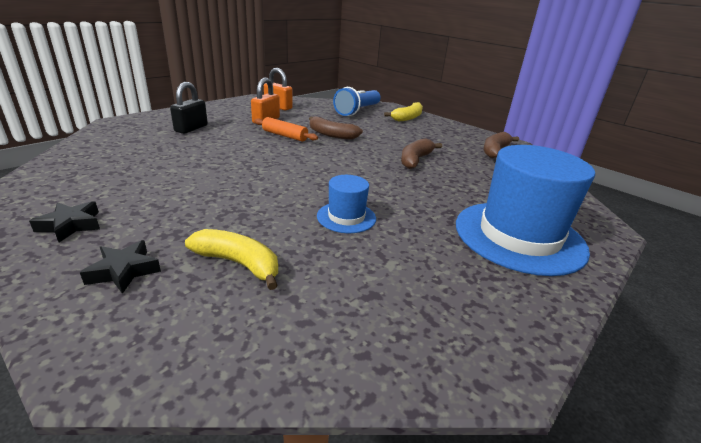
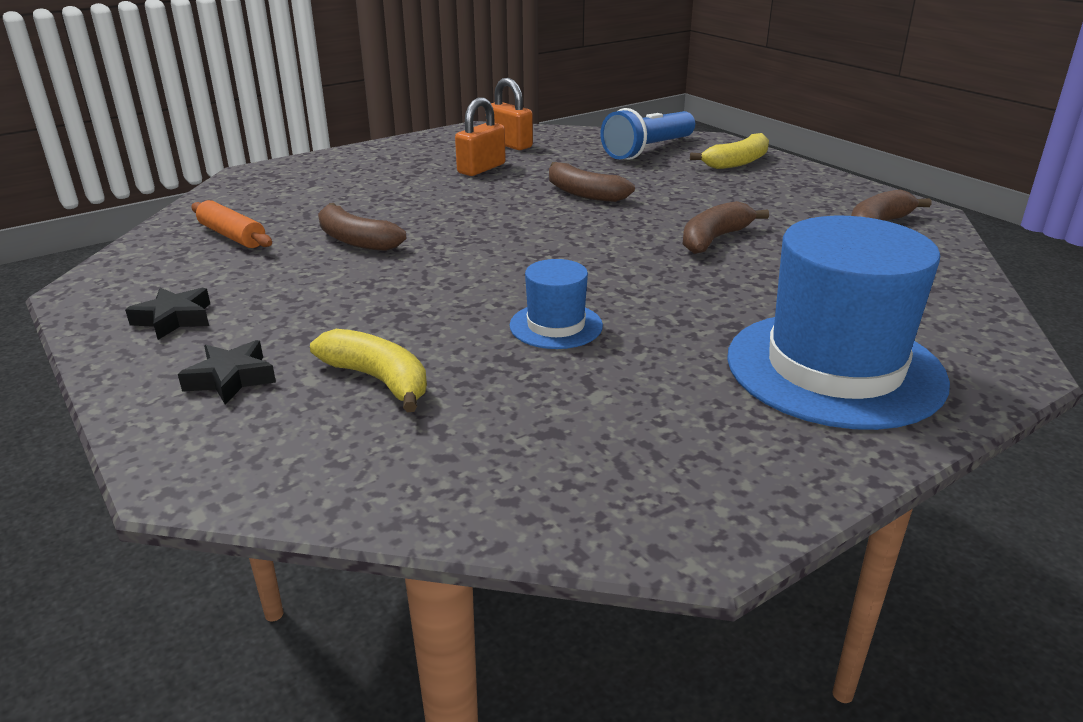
camera: 15 degrees right, 0 degrees up
black padlock [170,82,208,134] -> none
orange rolling pin [254,117,318,142] -> orange rolling pin moved to [191,200,272,248]
none -> brown banana [318,203,406,251]

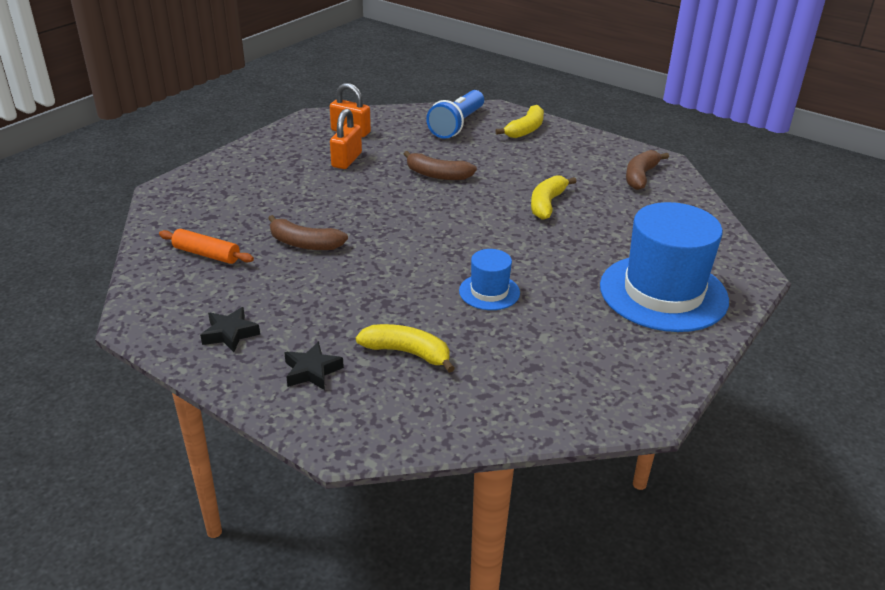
camera: 20 degrees left, 5 degrees up
brown banana [683,201,769,254] -> yellow banana [531,175,577,220]

